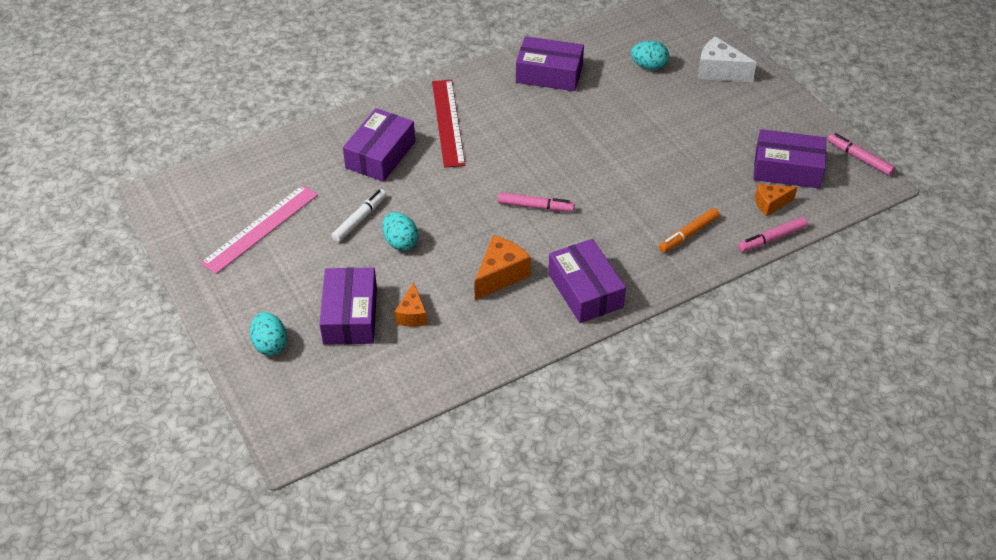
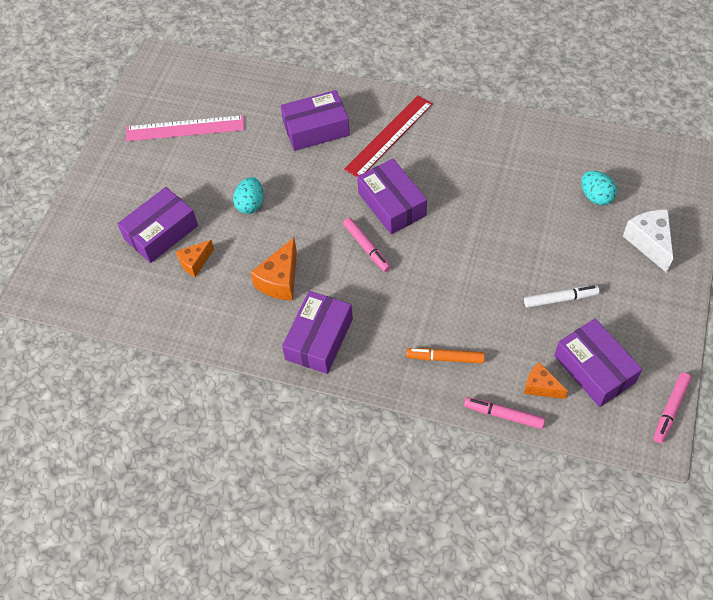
camera: 50 degrees right, 10 degrees up
turquoise egg [250,312,287,355] -> none
white marker [331,189,386,242] -> white marker moved to [524,285,600,308]
orange cheese [474,235,531,300] -> orange cheese turned 120 degrees clockwise [250,237,297,301]
purple box [516,36,584,91] -> purple box moved to [357,159,427,234]
pink marker [827,133,895,176] -> pink marker turned 150 degrees counterclockwise [653,373,691,443]

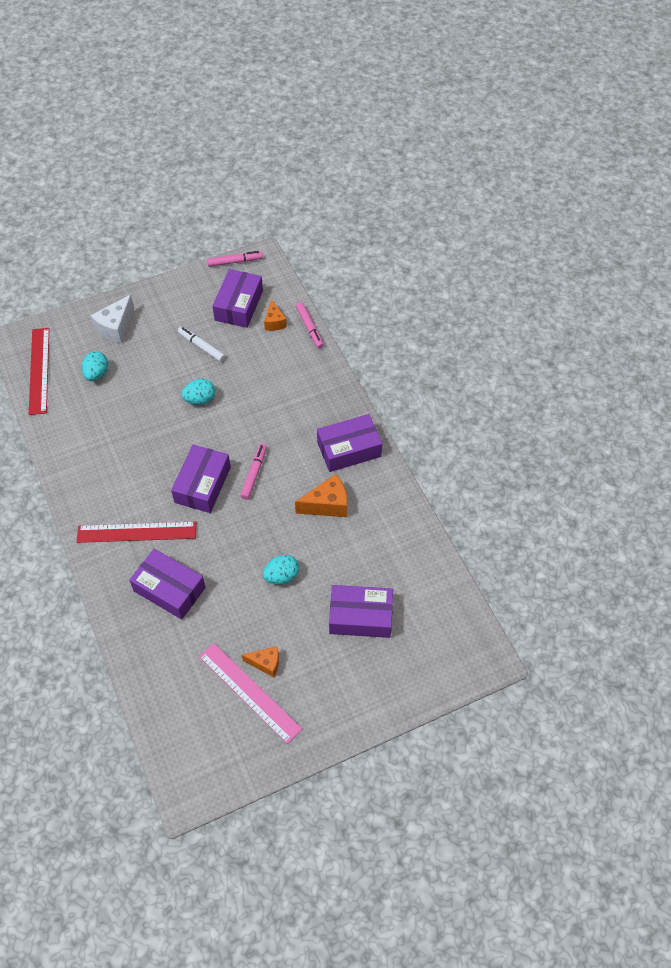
camera: 135 degrees left, 0 degrees up
orange cheese [176,240,214,277] -> orange cheese moved to [242,646,279,677]
orange marker [406,348,485,364] -> none
none -> red ruler [29,328,49,415]
none -> turquoise egg [181,379,215,405]

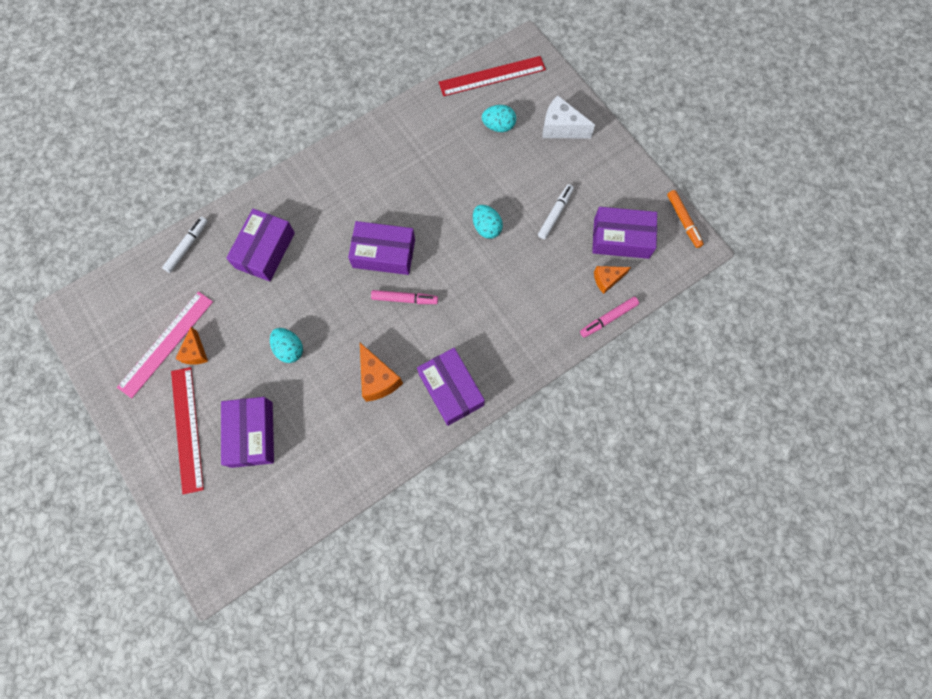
camera: 80 degrees right, 15 degrees up
red ruler [77,521,196,543] -> red ruler moved to [171,367,204,495]
pink marker [207,251,263,267] -> orange marker [667,190,704,248]
none -> white marker [162,217,208,273]

